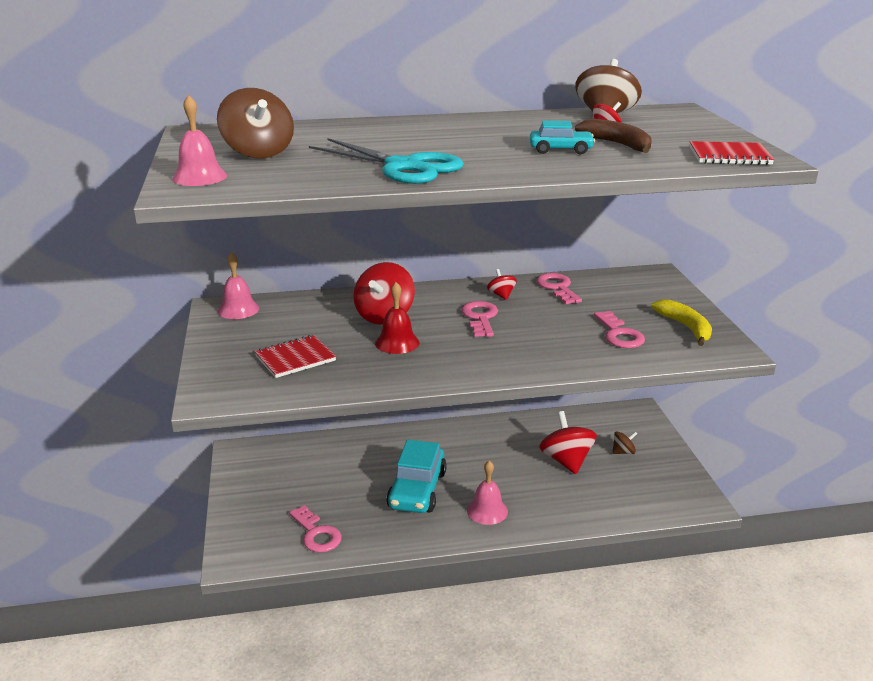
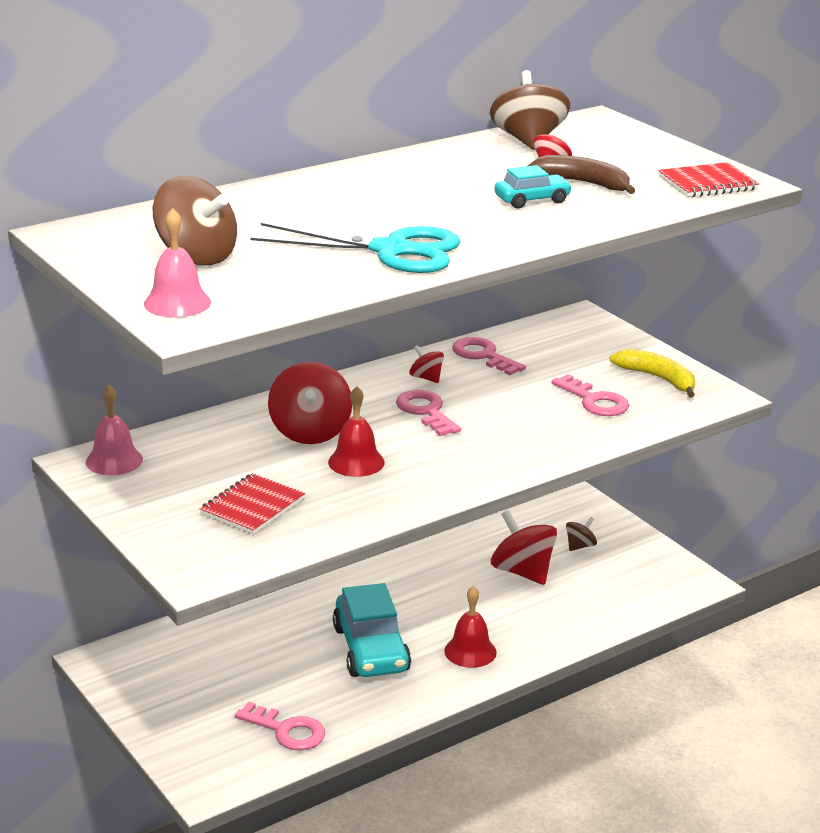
camera: 25 degrees left, 0 degrees up
pink bell [467,460,508,525] -> red bell [444,586,497,668]

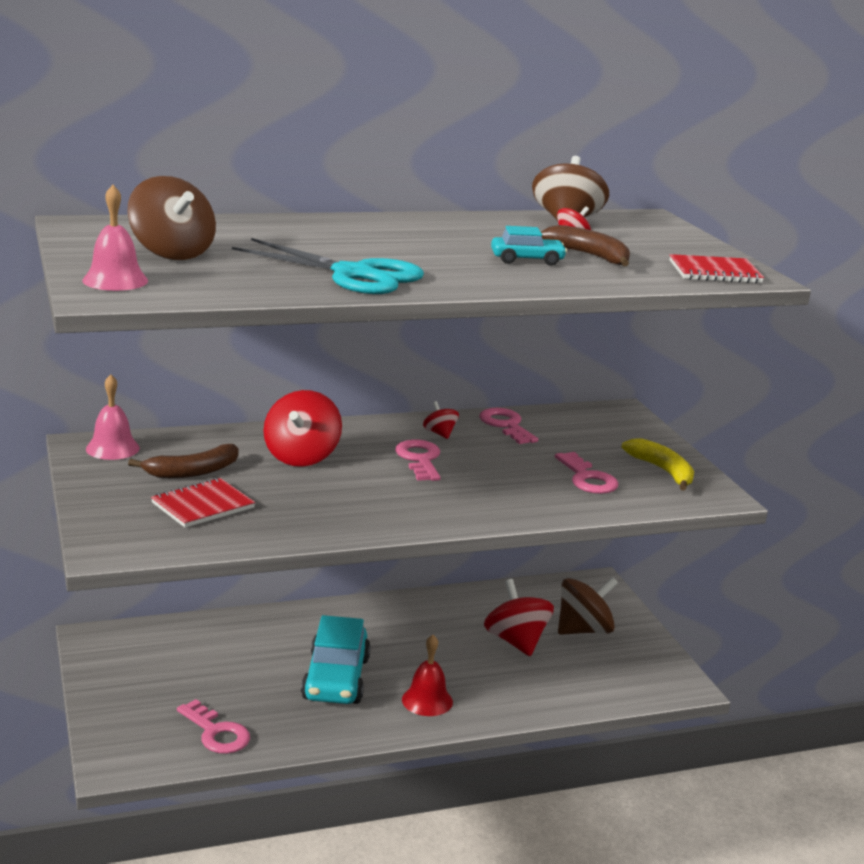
camera: 15 degrees right, 5 degrees down
red bell [328,386,385,477] -> none
brown spinning top [566,517,597,551] -> brown spinning top [558,577,618,635], size x1.99
none -> brown banana [128,444,239,478]

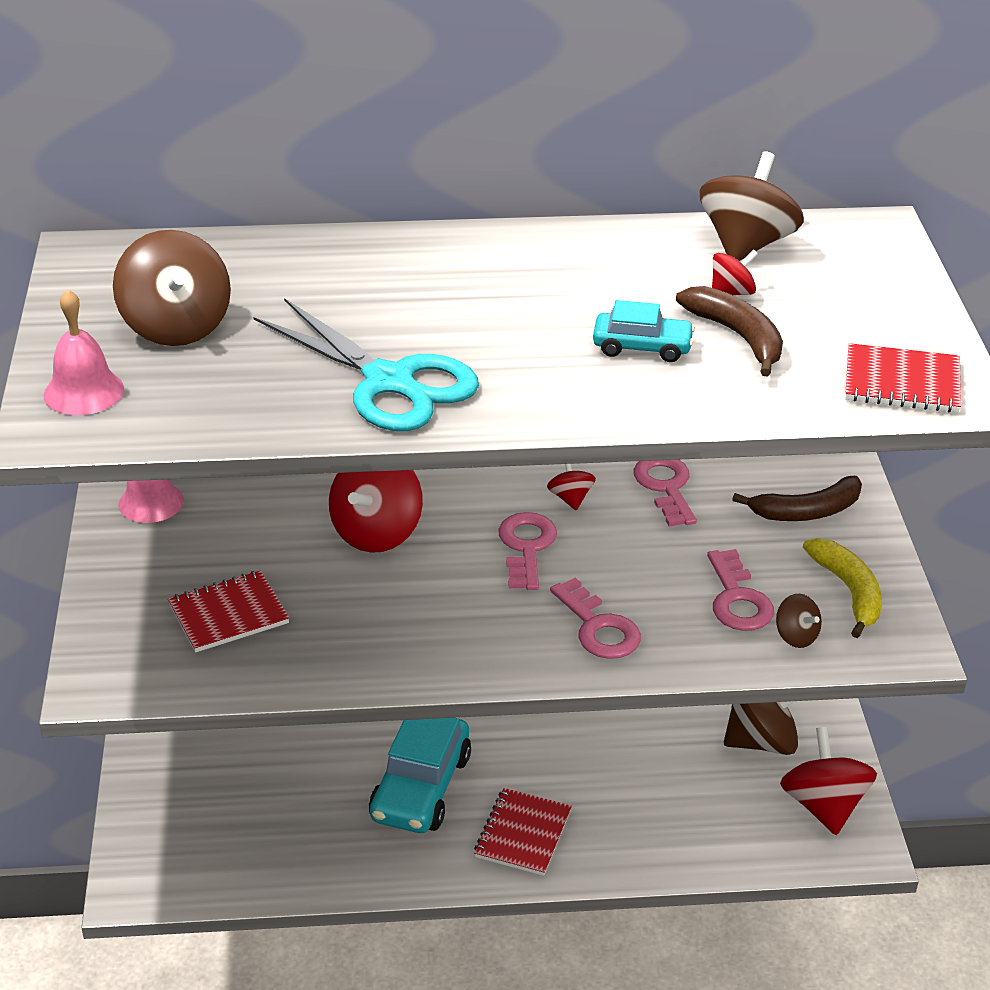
camera: 15 degrees right, 15 degrees up
brown banana [128,444,239,478] -> brown banana moved to [732,476,862,521]
pink key [177,699,250,754] -> pink key moved to [550,578,641,659]
red bell [402,635,453,716] -> red notebook [474,788,572,876]
red spinning top [484,579,554,656] -> red spinning top moved to [780,727,877,835]
none -> brown spinning top [776,594,822,648]

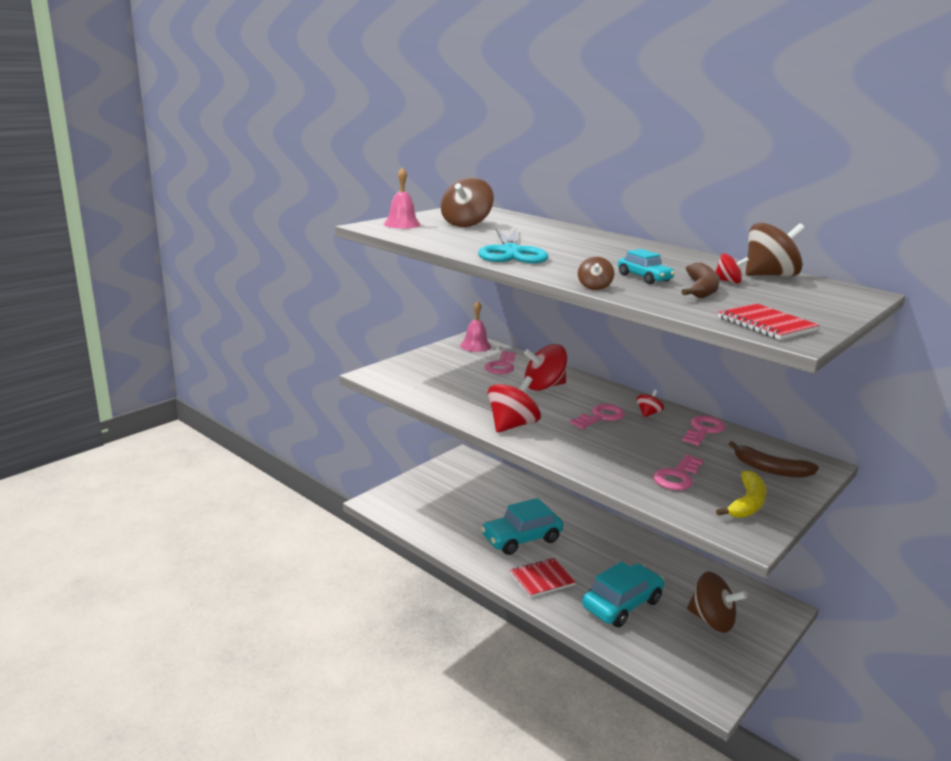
camera: 45 degrees right, 15 degrees down
red notebook [168,570,289,653] -> none
pink key [550,578,641,659] -> pink key moved to [485,351,516,374]
brown spinning top [776,594,822,648] -> brown spinning top moved to [578,257,614,290]
red spinning top [780,727,877,835] -> red spinning top moved to [488,376,541,433]
none -> turquoise car [582,561,664,627]

